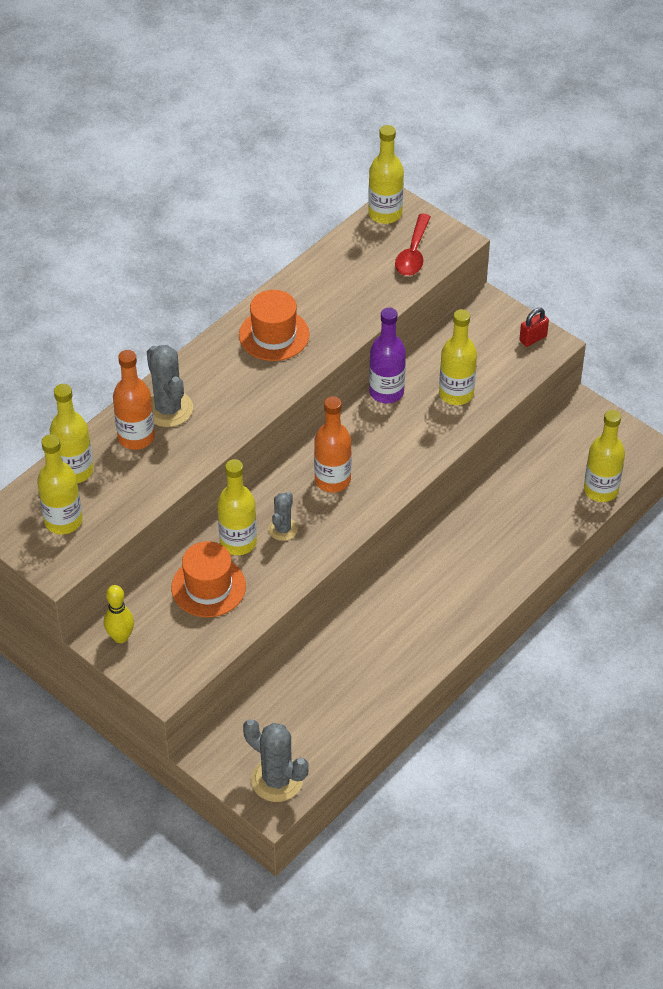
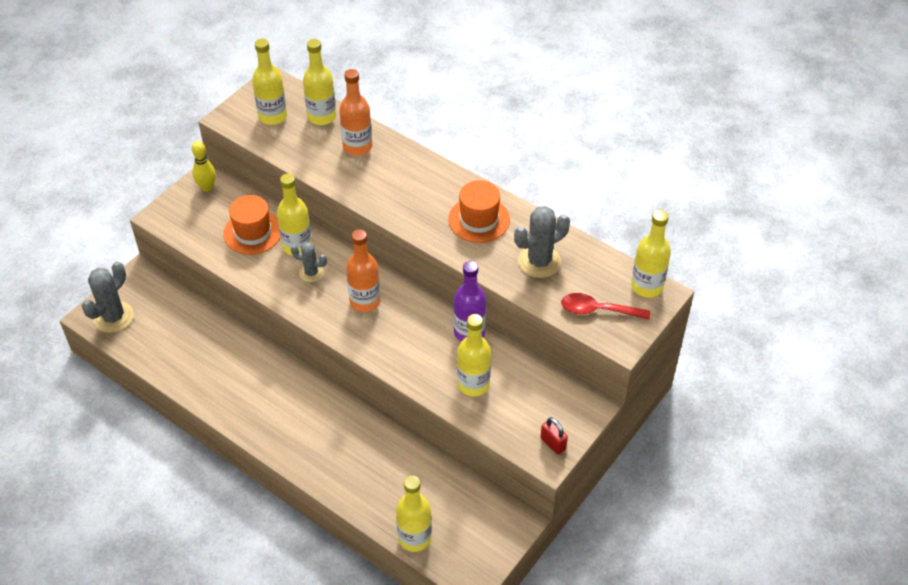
camera: 85 degrees right, 0 degrees up
grey cactus [147,345,193,427] -> grey cactus moved to [514,206,570,278]

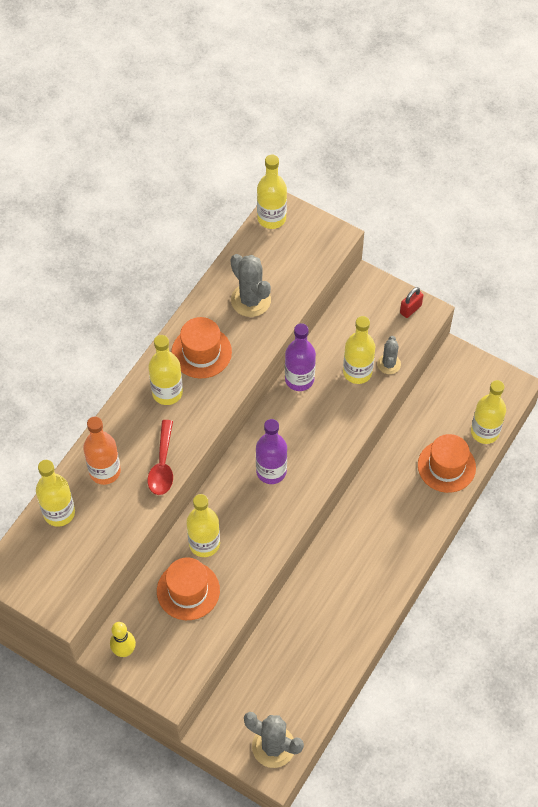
camera: 95 degrees left, 10 degrees up
yellow bottle [252,39,287,125] -> yellow bottle moved to [149,335,183,405]
grey cactus [291,242,327,282] -> grey cactus moved to [377,336,401,374]
orange bottle [346,229,380,312] -> purple bottle [256,419,287,484]
red spoon [561,293,650,320] -> red spoon moved to [148,420,173,495]
none -> orange hat [418,434,476,493]

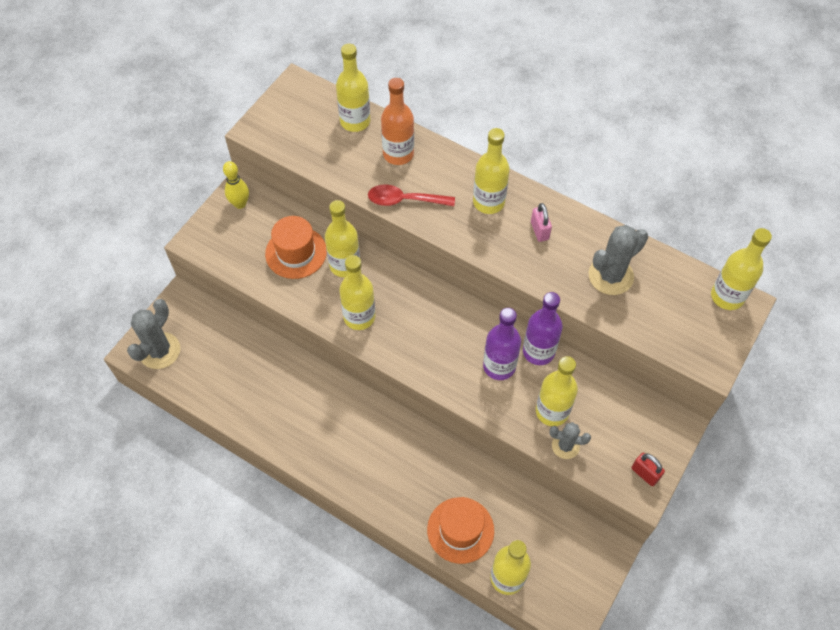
camera: 90 degrees right, 0 degrees up
orange hat [171,317,232,379] -> pink padlock [531,203,552,242]
purple bottle [256,419,287,484] -> purple bottle moved to [483,308,521,380]
none -> yellow bottle [339,255,375,330]

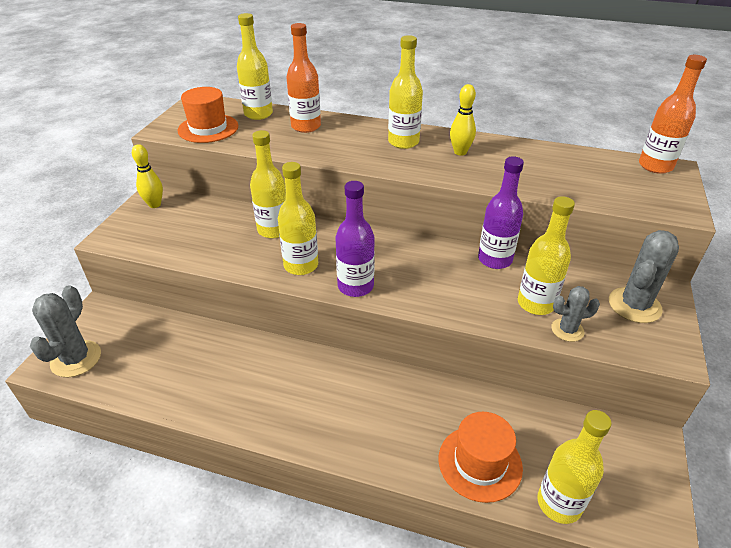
camera: 15 degrees left, 20 degrees down
orange hat [265,216,327,279] -> orange hat moved to [178,87,238,143]
red spoon [368,184,455,206] -> none
purple bottle [483,308,521,380] -> purple bottle moved to [336,181,375,297]
pink padlock [531,203,552,242] -> yellow bowling pin [450,84,476,156]
grey cactus [589,225,648,295] -> grey cactus moved to [609,230,679,323]
red padlock [631,453,665,486] -> none
yellow bottle [711,228,772,310] -> orange bottle [639,55,707,174]

